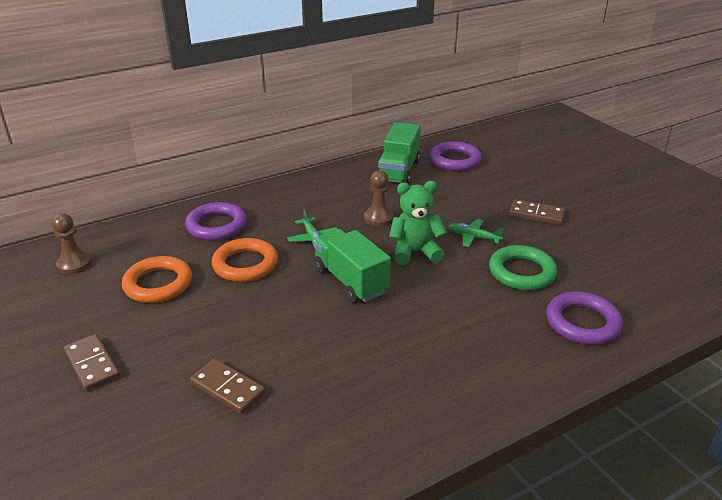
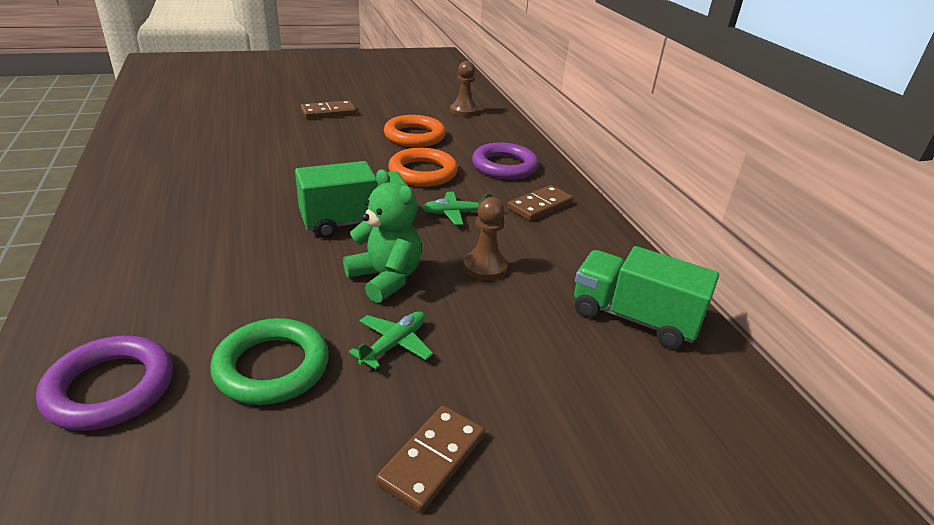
camera: 100 degrees right, 0 degrees up
brown domino [190,359,266,414] -> brown domino moved to [507,185,573,221]
green teddy bear [389,181,447,265] -> green teddy bear turned 45 degrees counterclockwise [343,169,422,303]
purple ring [430,141,482,171] -> none

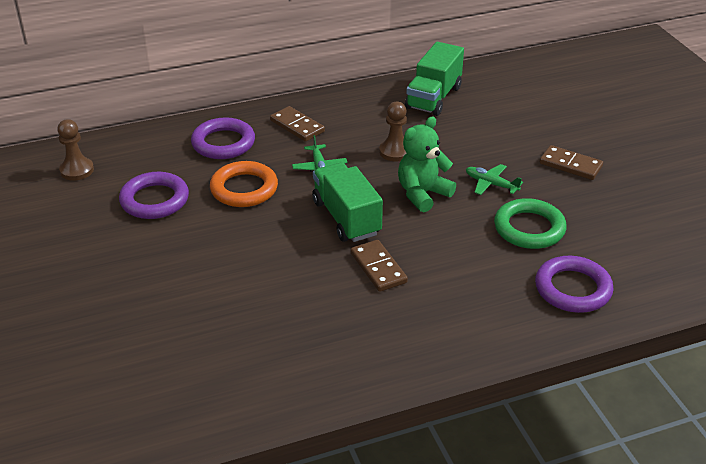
camera: 90 degrees left, 5 degrees up
brown domino [301,100,356,119] -> brown domino moved to [351,240,408,292]
orange ring [384,115,446,147] -> purple ring [119,172,189,219]

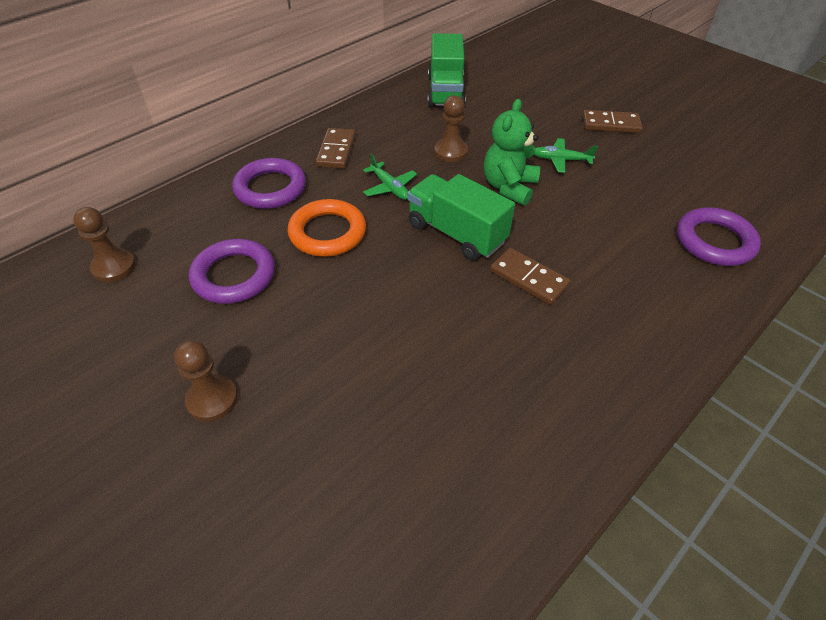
camera: 25 degrees left, 10 degrees up
brown domino [270,106,325,142] -> brown domino turned 75 degrees clockwise [316,128,356,169]
green ring [494,198,566,249] -> none
none -> brown pawn [174,340,238,422]

